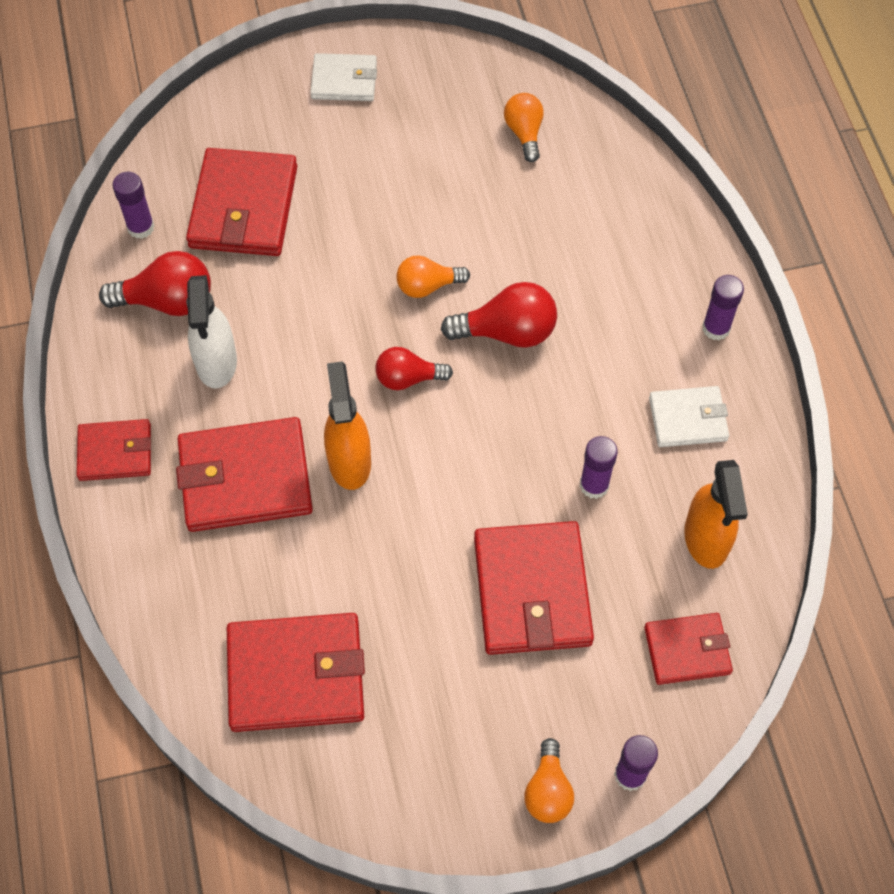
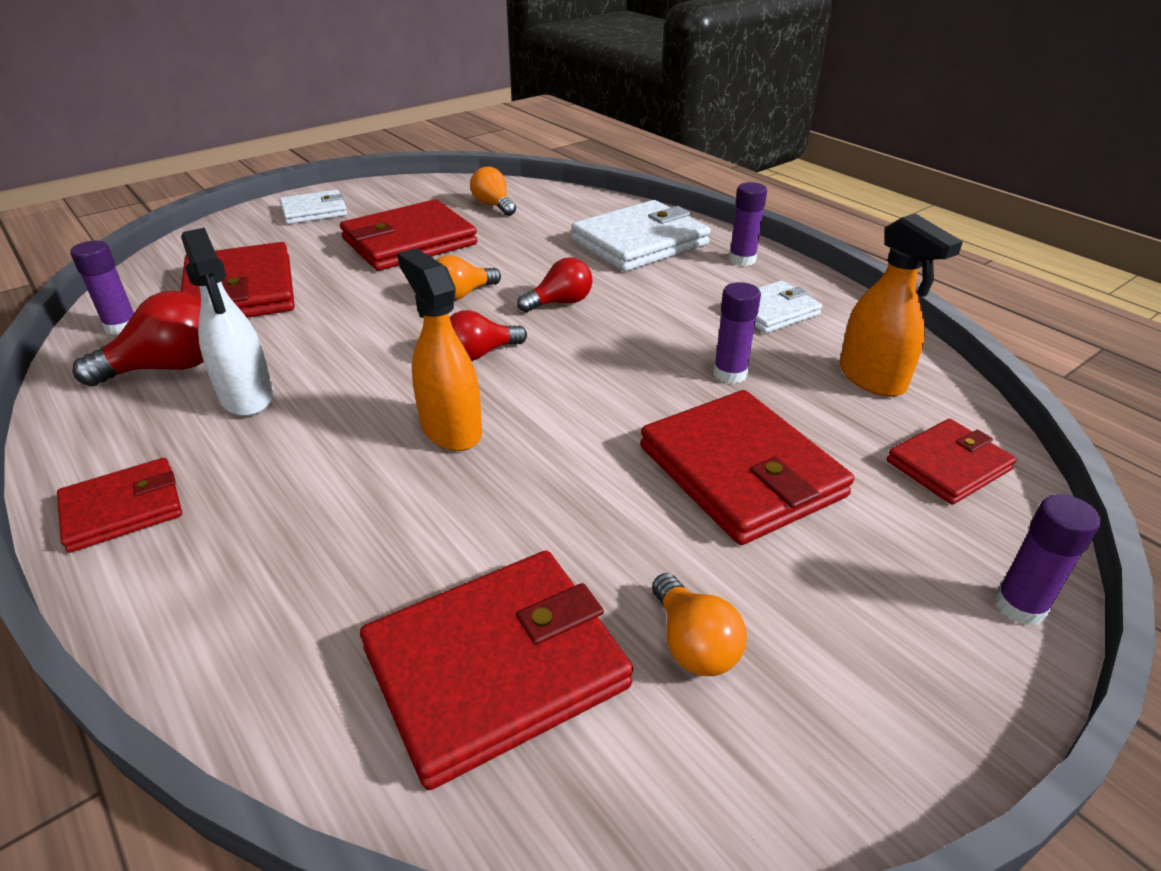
camera: 25 degrees left, 25 degrees down
red wallet [176,417,313,532] -> red wallet moved to [340,199,478,271]
red light bulb [441,282,557,348] -> red light bulb [517,257,593,312], size x0.66
orange light bulb [524,738,574,823] -> orange light bulb moved to [652,573,747,676]
none -> white wallet [571,200,711,271]

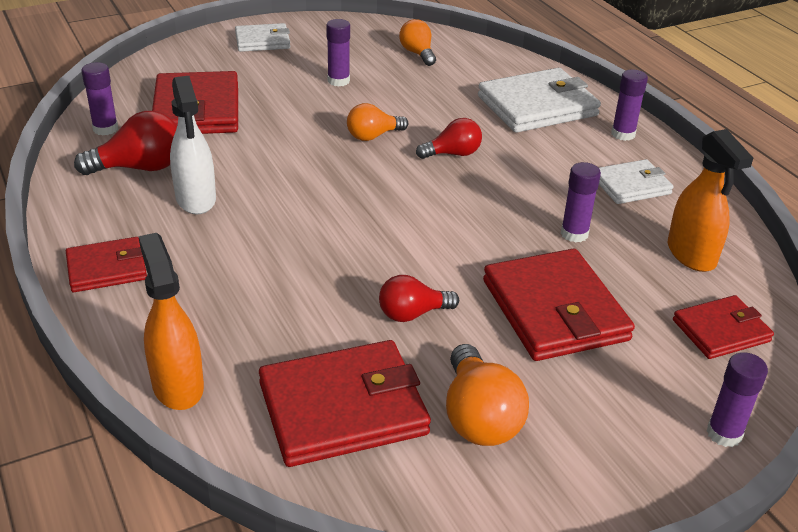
camera: 10 degrees right, 0 degrees up
red wallet [340,199,478,271] -> purple glue stick [326,19,350,86]
orange spray bottle [397,248,482,451] -> orange spray bottle moved to [138,233,204,410]
red light bulb [450,310,527,361] -> red light bulb moved to [379,275,459,322]
orange light bulb [652,573,747,676] -> orange light bulb [446,344,529,446], size x1.52

